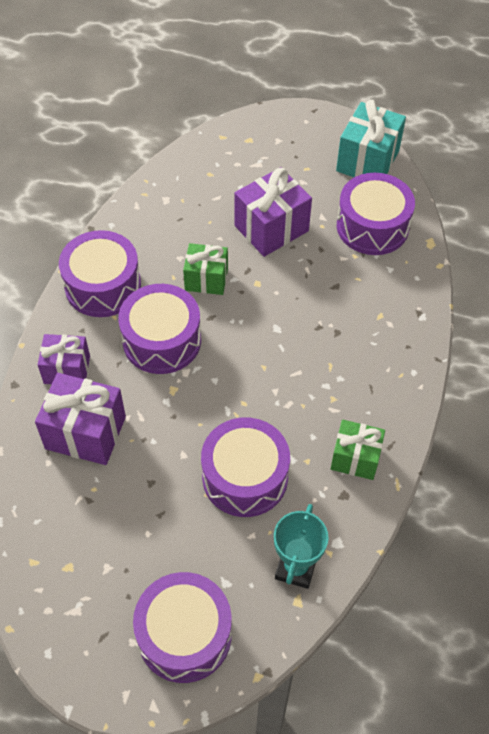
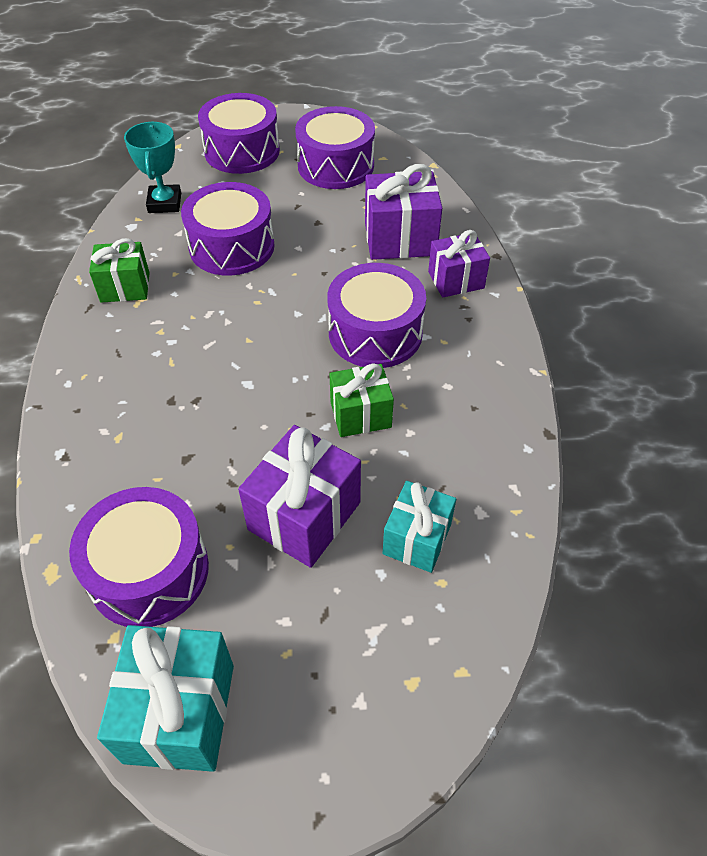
camera: 160 degrees right, 5 degrees down
purple drum [59,230,141,317] -> purple drum moved to [295,106,375,189]
none -> turquoise gift [383,481,456,573]

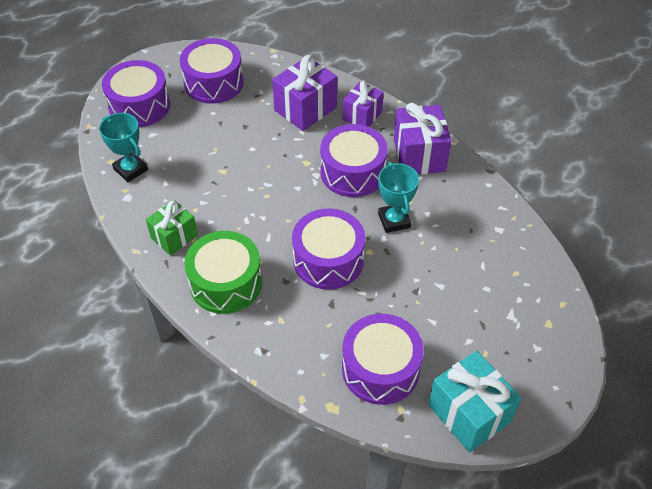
camera: 40 degrees left, 0 degrees up
purple drum [181,182,275,276] -> purple drum moved to [292,208,365,290]
purple gift [238,425,361,568] -> purple gift moved to [394,103,451,174]
green gift [329,363,394,437] -> turquoise trophy [378,162,419,233]
turquoise gift [383,481,456,573] -> none
none -> green drum [184,231,262,314]

